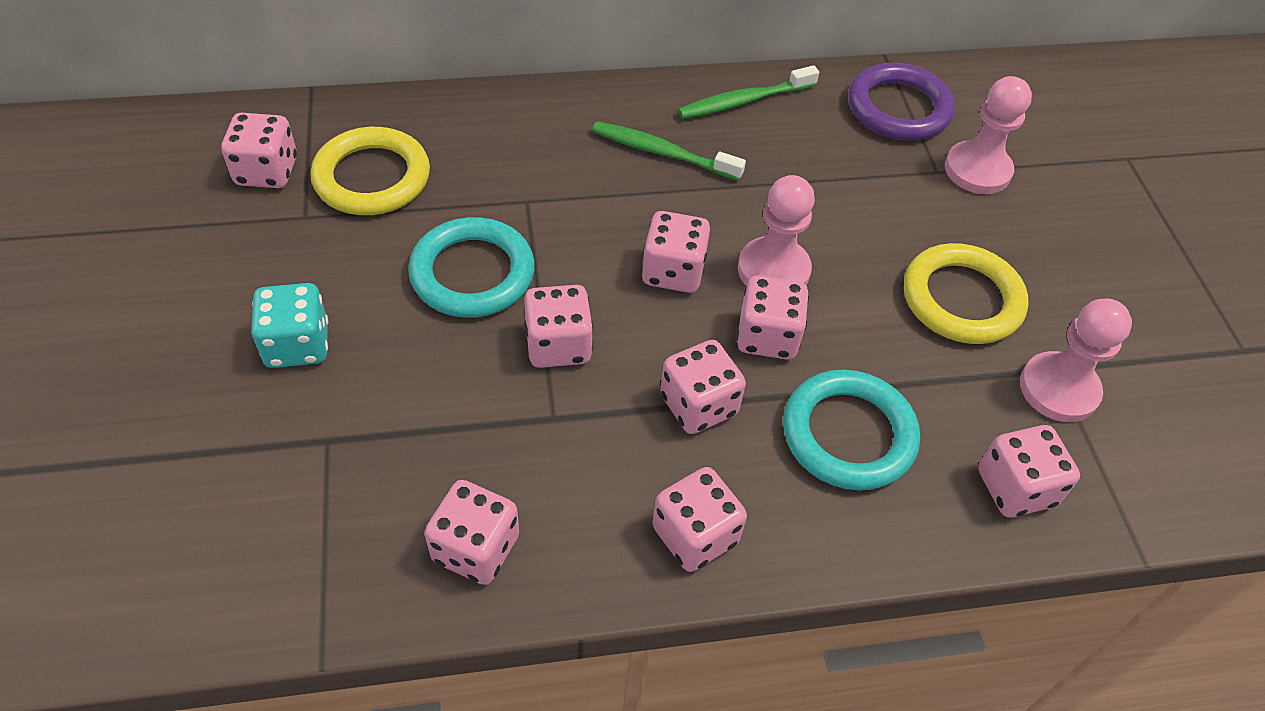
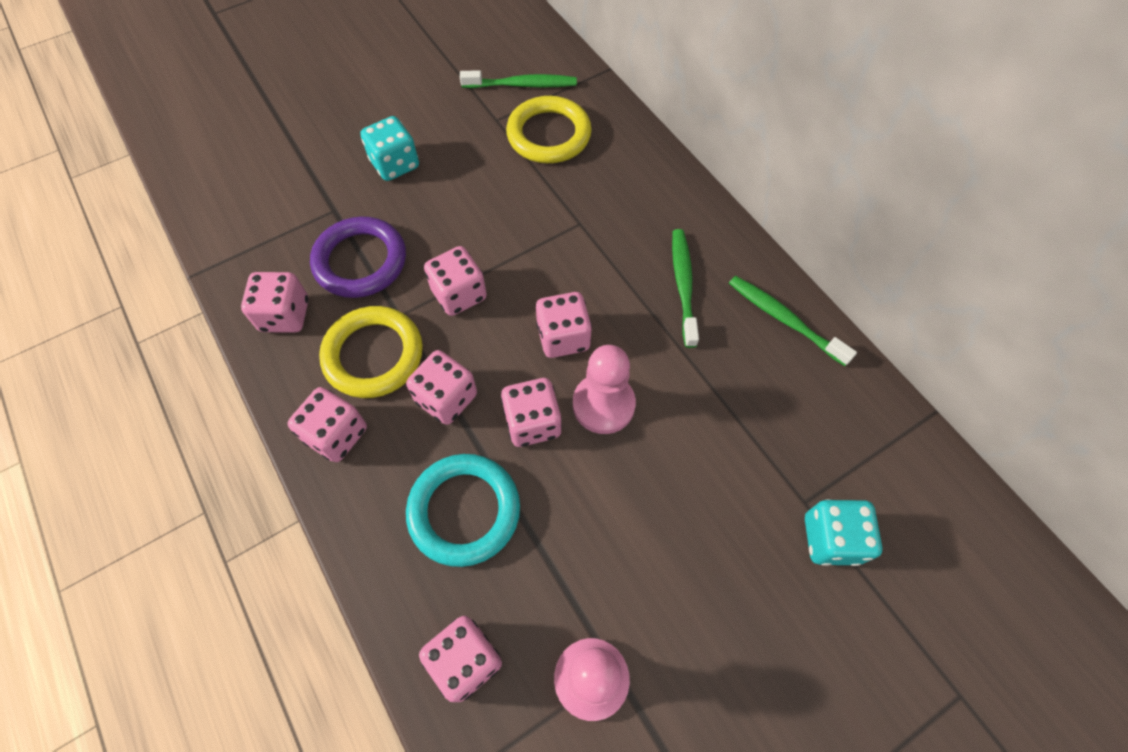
camera: 70 degrees right, 10 degrees up
pink dice [221,113,297,188] -> green toothbrush [460,71,577,88]
turquoise ring [408,217,535,318] -> none
purple ring [848,63,955,141] -> purple ring moved to [310,216,406,298]
yellow ring [904,243,1028,344] -> yellow ring moved to [319,306,423,398]
pink pawn [945,76,1032,194] -> turquoise dice [805,499,882,566]

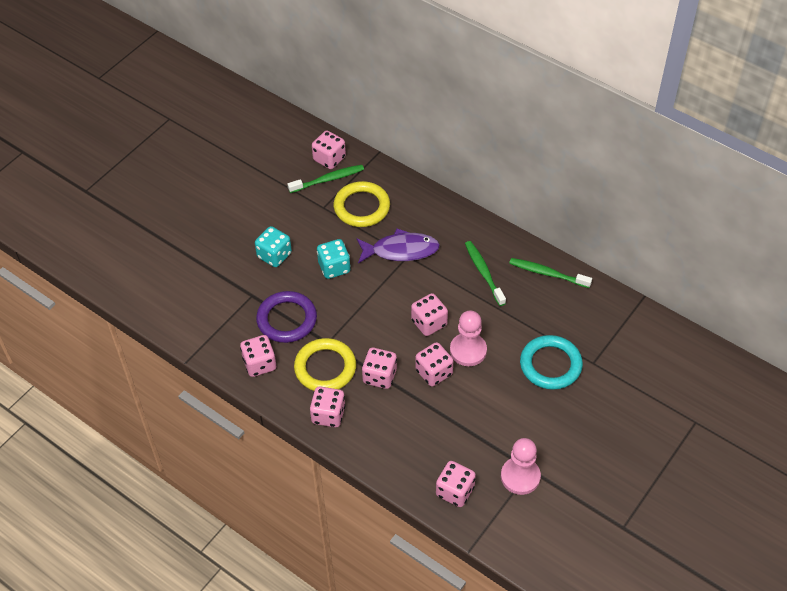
camera: 20 degrees left, 10 degrees down
turquoise ring [406,454,520,567] -> turquoise ring moved to [520,335,583,390]
pink dice [424,246,487,316] -> pink dice moved to [312,131,346,169]
turquoise dice [805,499,882,566] -> turquoise dice moved to [317,239,350,279]
none -> purple fish [356,228,440,263]

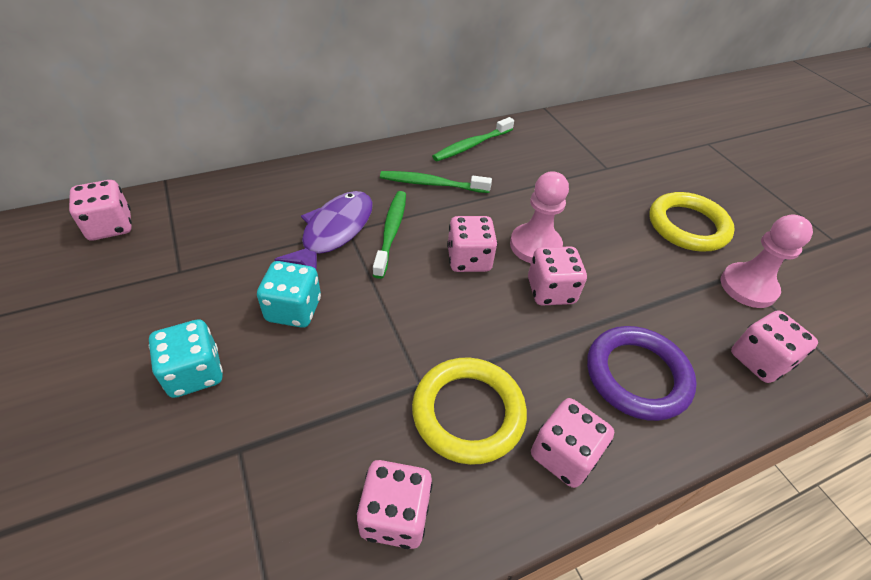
camera: 65 degrees left, 5 degrees down
purple ring [256,291,317,343] -> purple ring moved to [587,326,697,421]
green toothbrush [288,165,364,193] -> green toothbrush moved to [373,191,406,279]
yellow ring [334,181,390,227] -> yellow ring moved to [649,192,735,252]
pink dice [362,348,397,389] -> none
turquoise ring [520,335,583,390] -> none

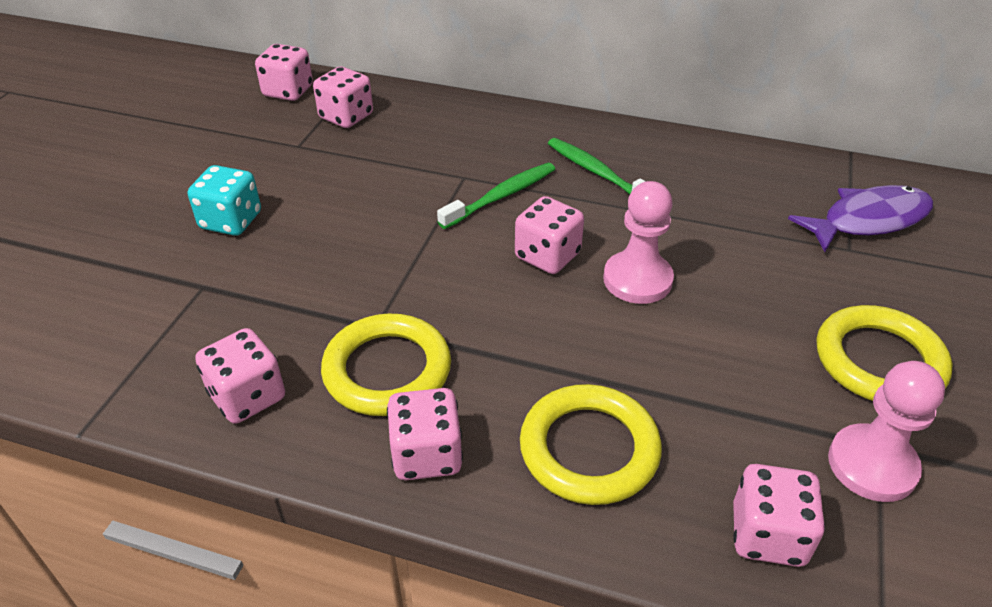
camera: 45 degrees right, 5 degrees down
turquoise dice [257,261,321,328] -> none
purple fish [275,191,373,271] -> purple fish moved to [788,185,933,252]
green toothbrush [432,117,514,161] -> none
pink dice [528,246,587,306] -> pink dice moved to [313,66,373,128]
purple ring [587,326,697,421] -> yellow ring [520,384,662,505]

